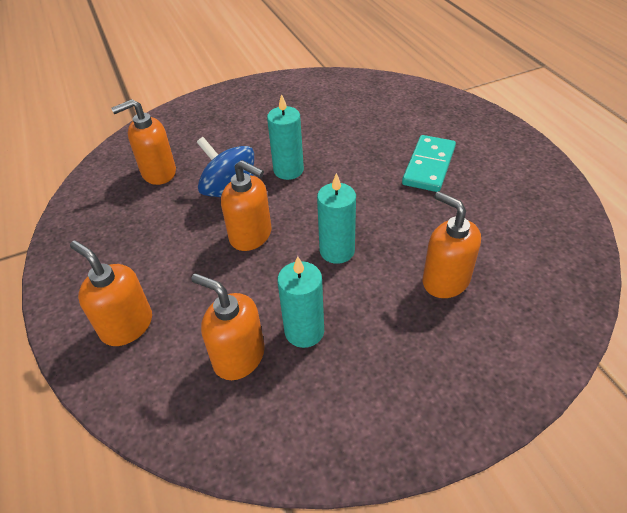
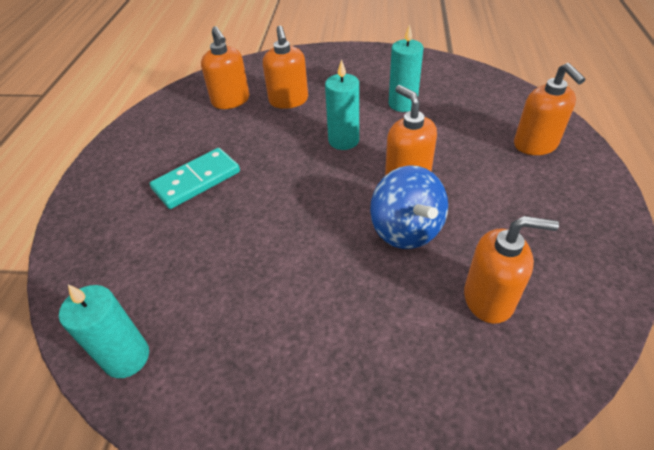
camera: 150 degrees left, 0 degrees up
orange soap dispenser [191,273,265,380] -> orange soap dispenser moved to [201,26,249,109]
turquoise candle [267,94,304,180] -> turquoise candle moved to [59,284,149,378]

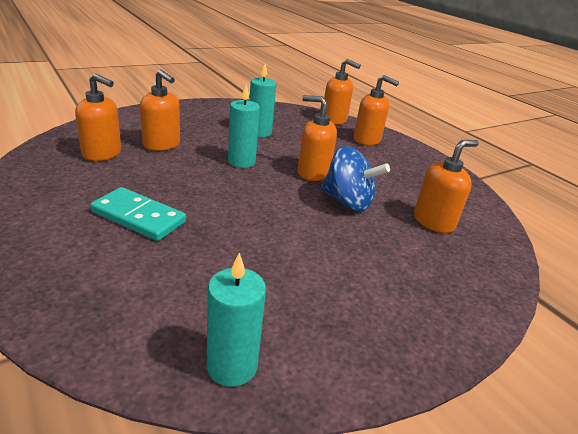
camera: 45 degrees left, 15 degrees down
turquoise domino [150,148,240,209] -> turquoise domino turned 75 degrees counterclockwise [90,187,186,241]
none -> orange soap dispenser [324,59,361,125]

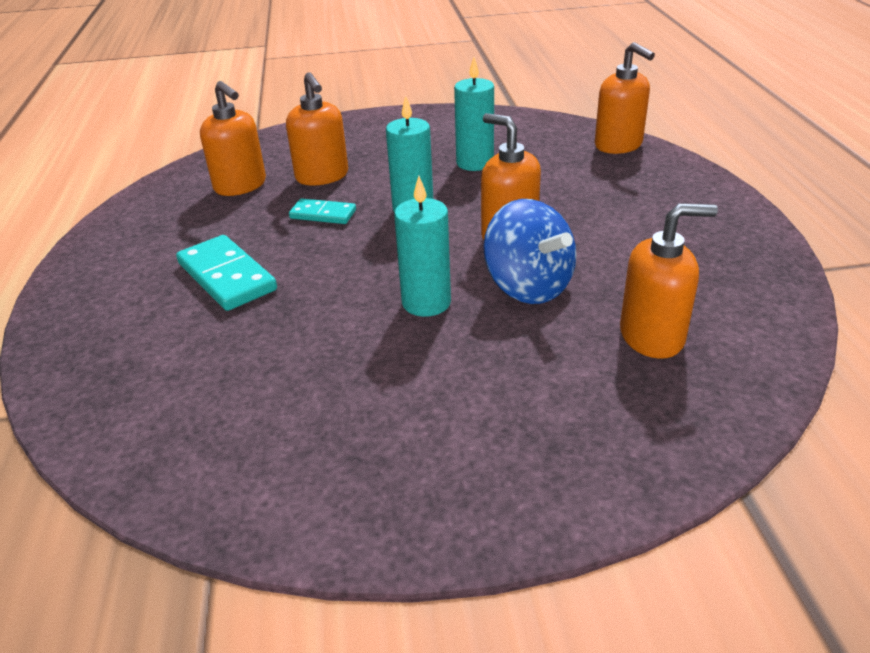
camera: 30 degrees right, 5 degrees up
turquoise candle [207,253,266,387] -> turquoise candle moved to [394,176,451,317]
orange soap dispenser [354,75,399,145] -> none
none -> turquoise domino [289,198,356,224]

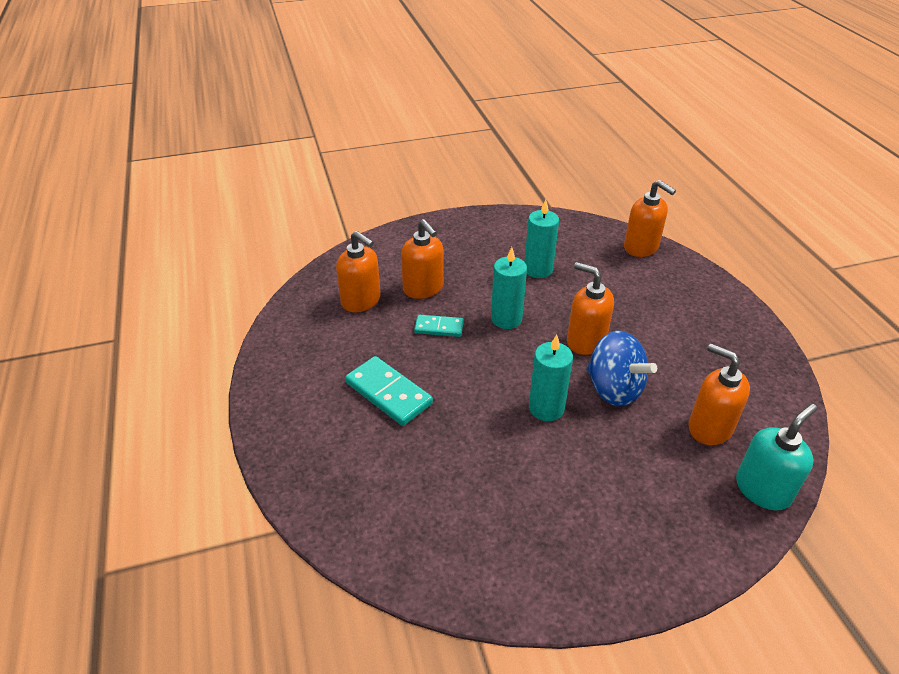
camera: 10 degrees left, 5 degrees up
orange soap dispenser [620,203,718,359] -> orange soap dispenser turned 120 degrees counterclockwise [688,344,750,445]
none -> turquoise soap dispenser [736,404,817,511]

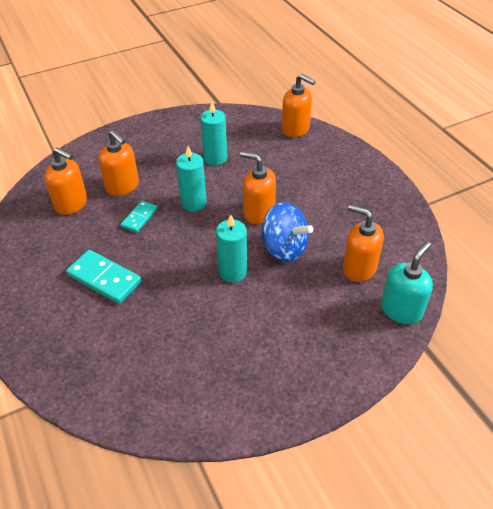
camera: 10 degrees left, 5 degrees up
turquoise domino [414,315,464,337] -> turquoise domino turned 60 degrees counterclockwise [121,201,157,233]

